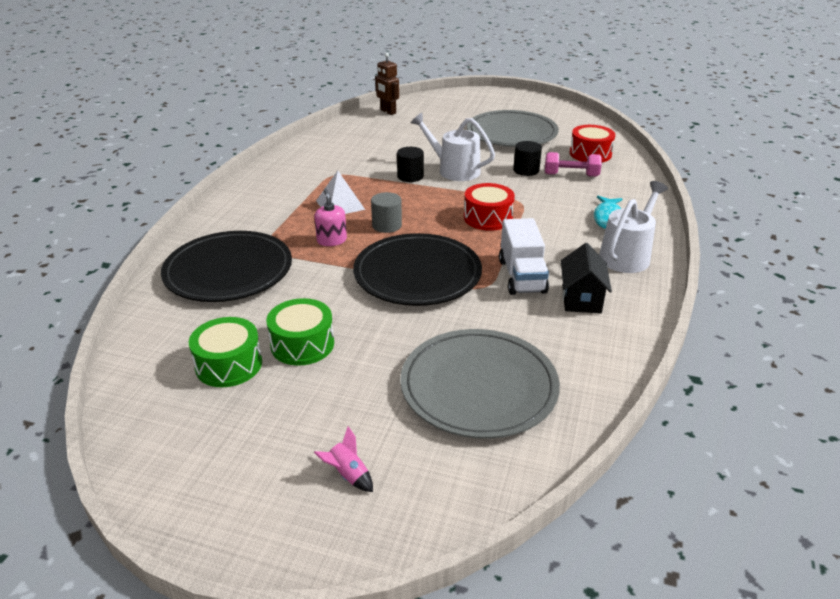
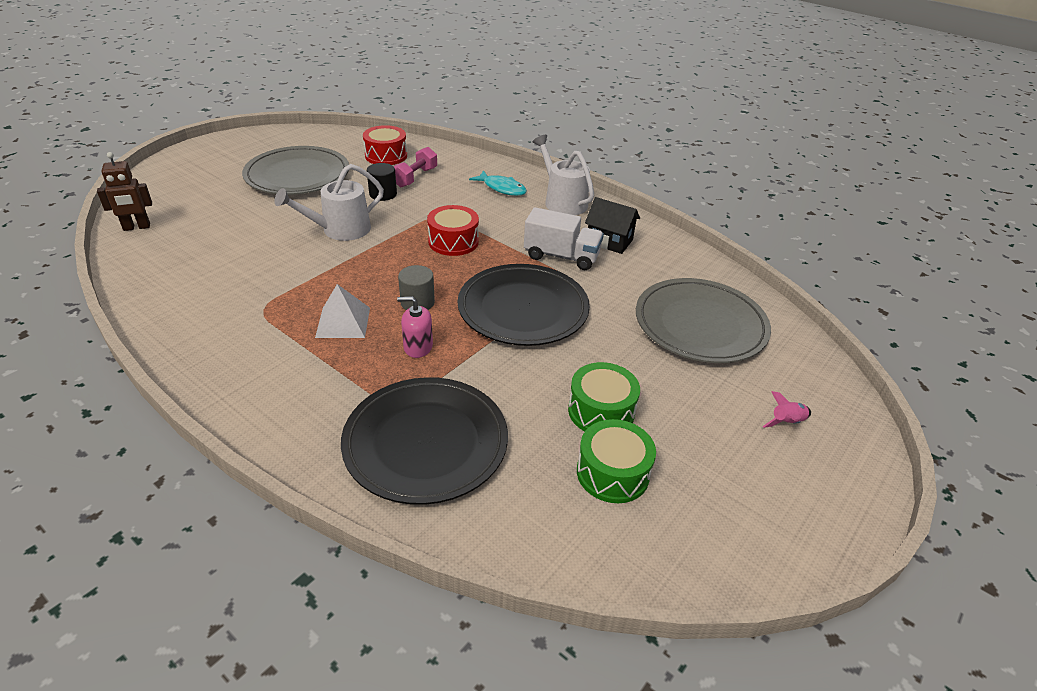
camera: 70 degrees left, 5 degrees up
black cylinder [397,147,424,182] -> none

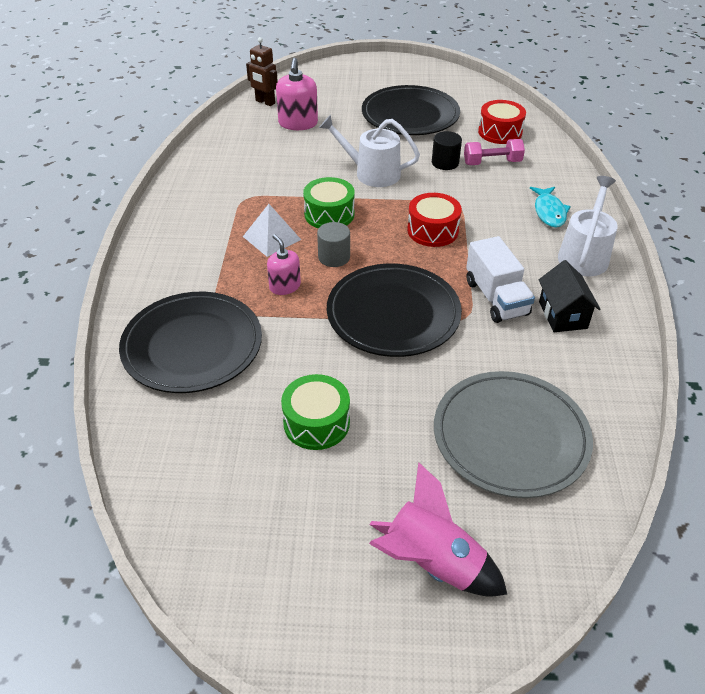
camera: 55 degrees right, 5 degrees up
grey plate [242,146,349,195] -> black plate [362,85,460,135]
green drum [577,419,656,503] -> green drum moved to [303,177,355,228]
pink rocket [763,391,811,428] -> pink rocket [369,462,507,596], size x2.22
none -> pink soap dispenser [276,58,318,130]

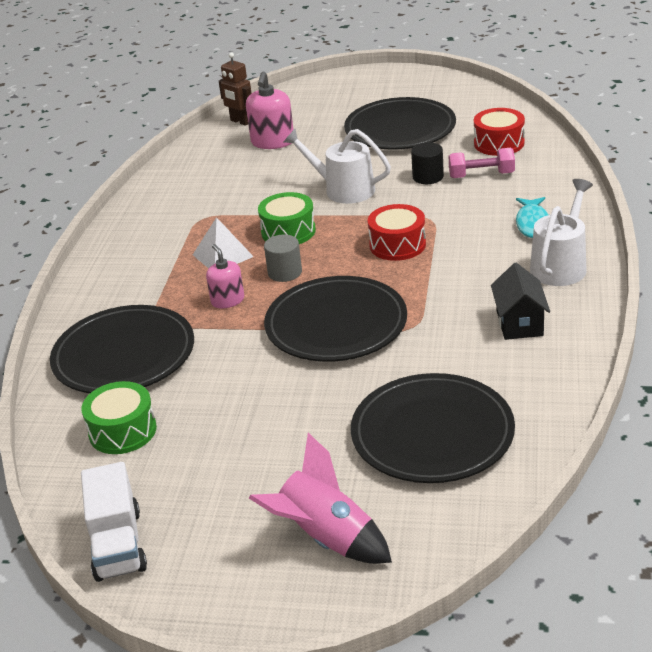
camera: 10 degrees right, 10 degrees down
green drum [281,374,350,450] -> green drum moved to [81,381,157,454]
grey plate [434,371,593,498] -> black plate [351,373,515,483]
white truck [466,236,535,323] -> white truck moved to [81,462,147,582]

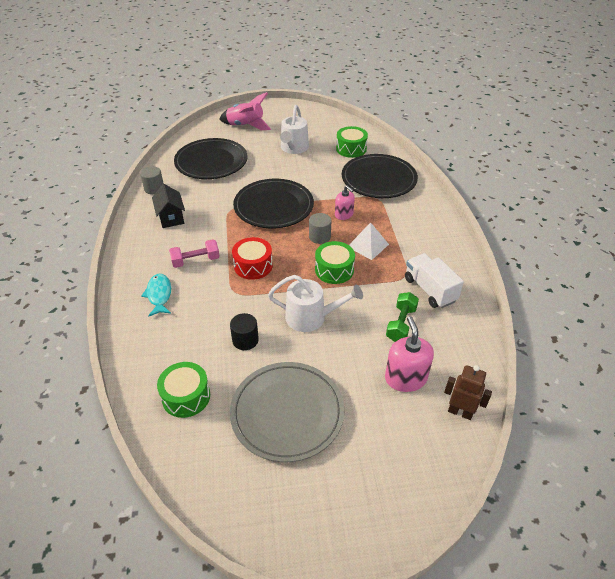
camera: 160 degrees right, 10 degrees up
white truck [81,462,147,582] -> white truck moved to [405,253,464,308]
black plate [344,97,456,150] -> grey plate [230,362,344,462]
pink dumbbell [449,148,515,178] -> pink dumbbell moved to [169,239,220,268]
red drum [474,108,525,156] -> green drum [157,362,210,418]
white watering can [530,179,593,286] -> white watering can moved to [280,105,309,154]
none -> grey cylinder [140,166,164,194]
none -> green dumbbell [386,292,419,342]

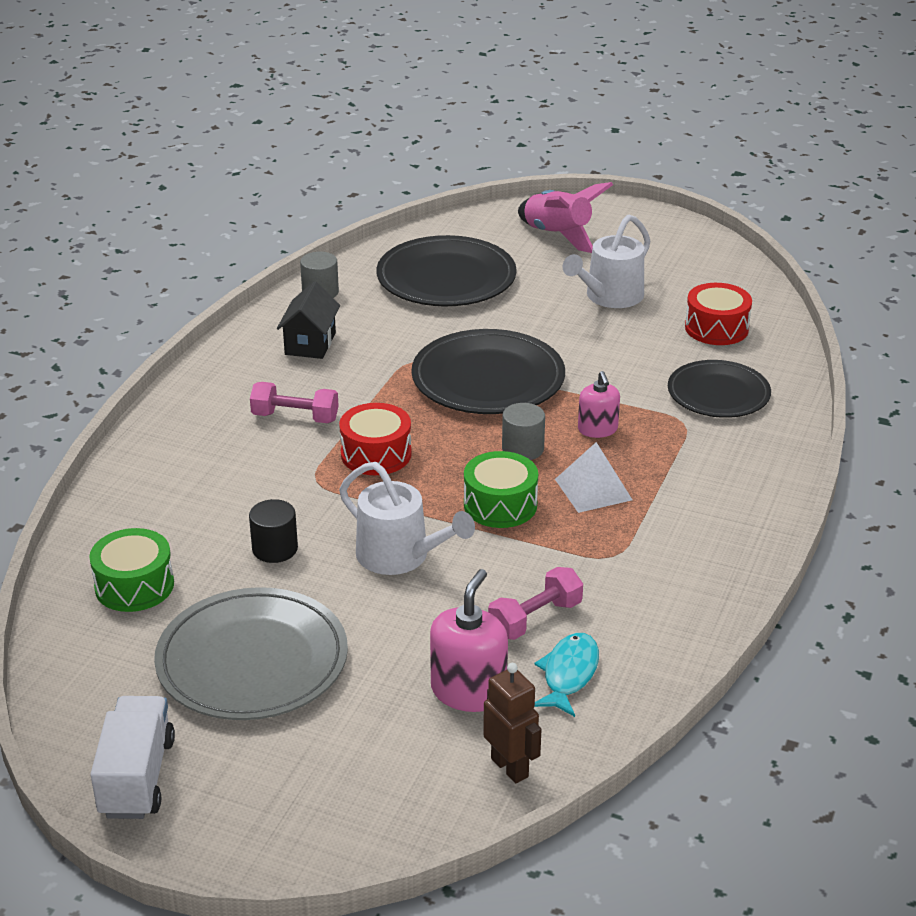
camera: 30 degrees right, 10 degrees down
turquoise fish [141,274,171,317] -> turquoise fish moved to [534,633,599,717]
green drum [336,126,368,158] -> red drum [685,283,752,345]
black plate [342,154,418,198] -> black plate [668,360,771,418], size x0.66
green dumbbell [386,292,419,342] -> pink dumbbell [488,567,583,640]
white truck [405,253,464,308] -> white truck moved to [90,696,175,819]

